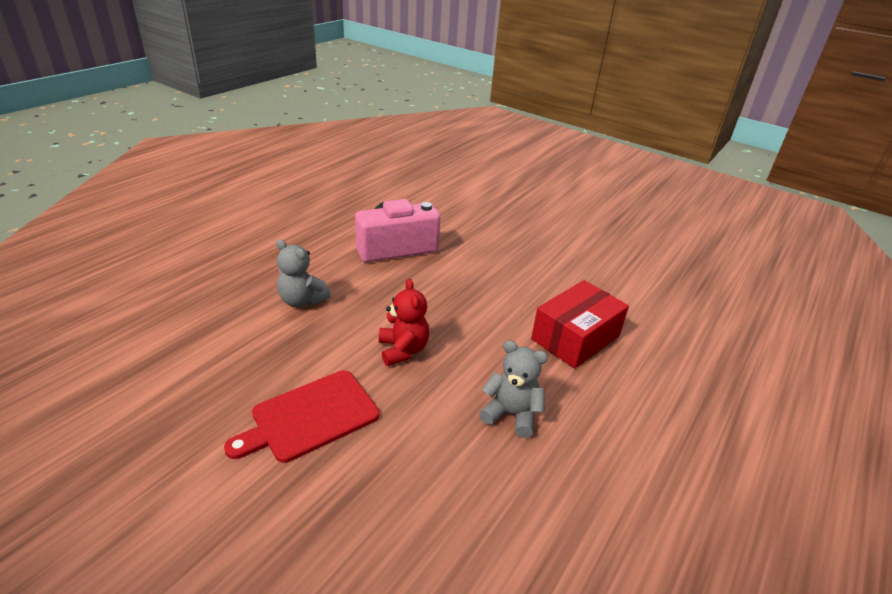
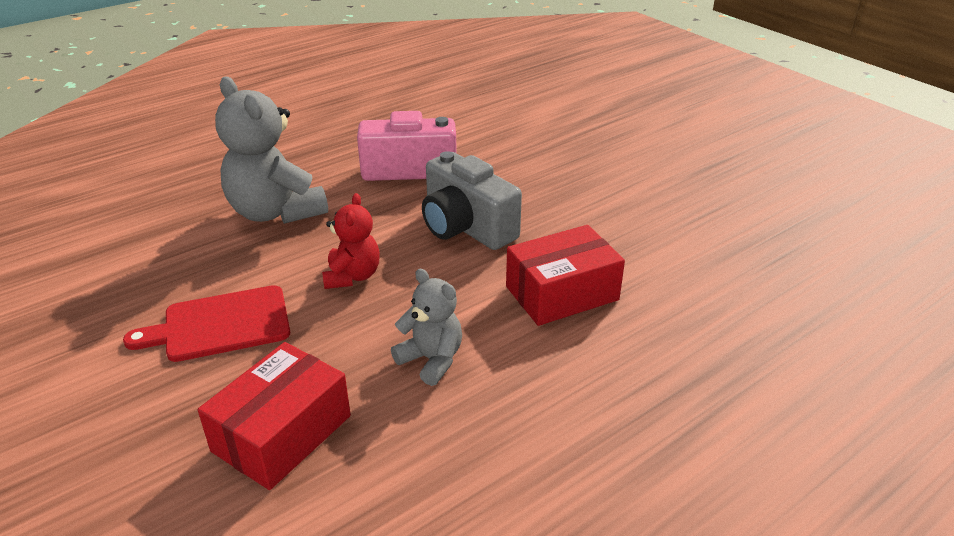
camera: 20 degrees right, 0 degrees up
grey teddy bear [276,239,331,307] -> grey teddy bear [215,77,328,224], size x1.78
none -> red box [198,342,351,490]
none -> grey camera [422,151,522,250]

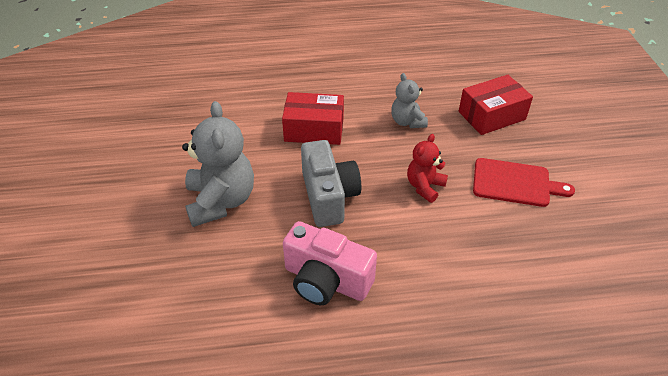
camera: 150 degrees left, 10 degrees up
grey teddy bear [215,77,328,224] -> grey teddy bear moved to [182,101,254,227]

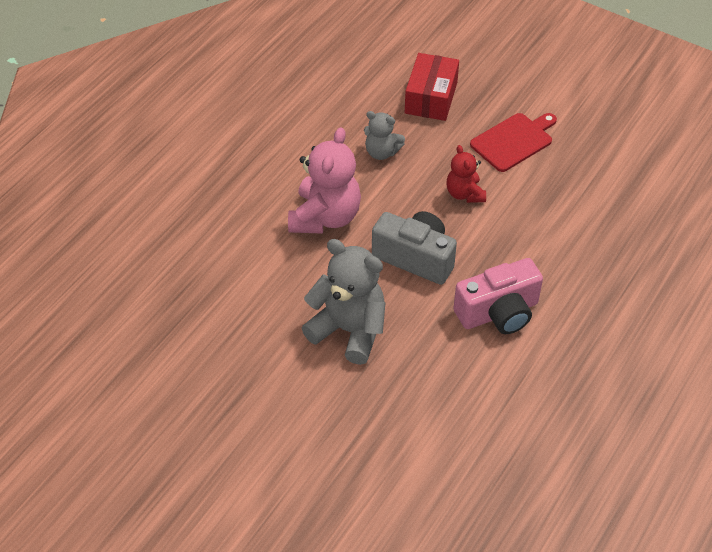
camera: 50 degrees left, 5 degrees up
red box [282,92,344,145] -> pink teddy bear [288,127,361,234]

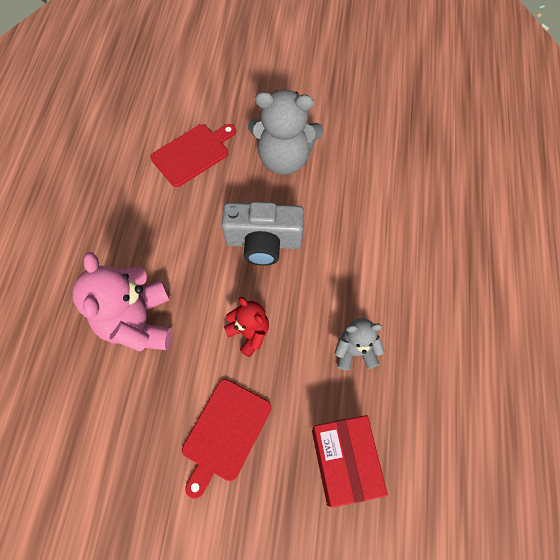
camera: 155 degrees right, 15 degrees up
pink teddy bear [288,127,361,234] -> pink teddy bear moved to [72,252,172,352]
pink camera [454,258,543,334] -> none
none -> red cutting board [150,124,236,187]

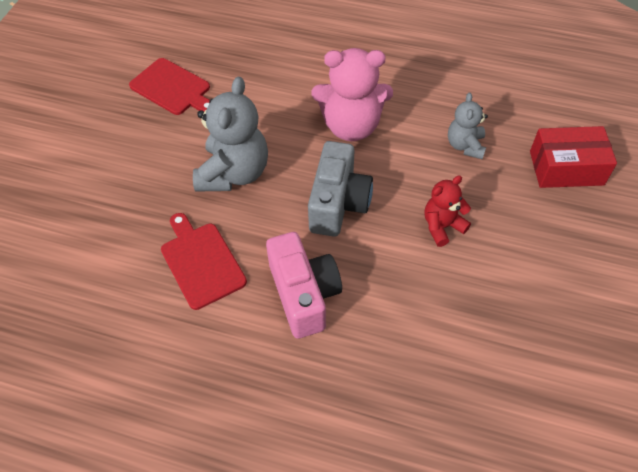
camera: 80 degrees left, 10 degrees down
pink teddy bear [72,252,172,352] -> pink teddy bear moved to [312,48,393,141]
red cutting board [182,379,271,499] -> red cutting board moved to [129,58,210,115]
none -> pink camera [266,232,342,339]

